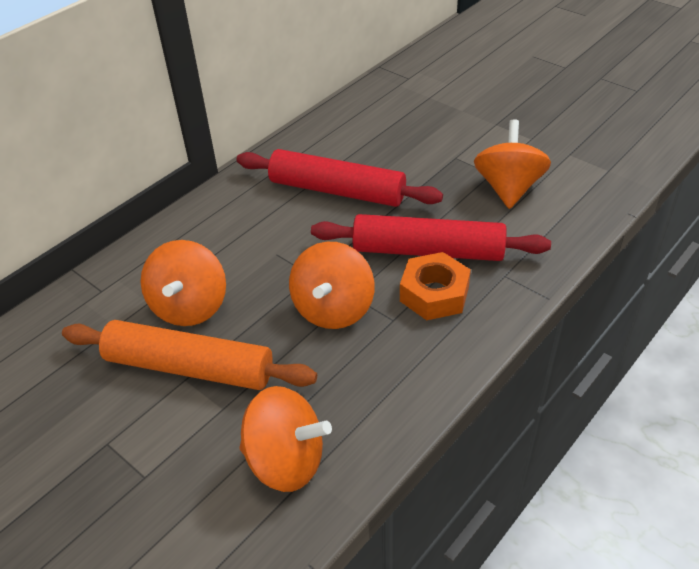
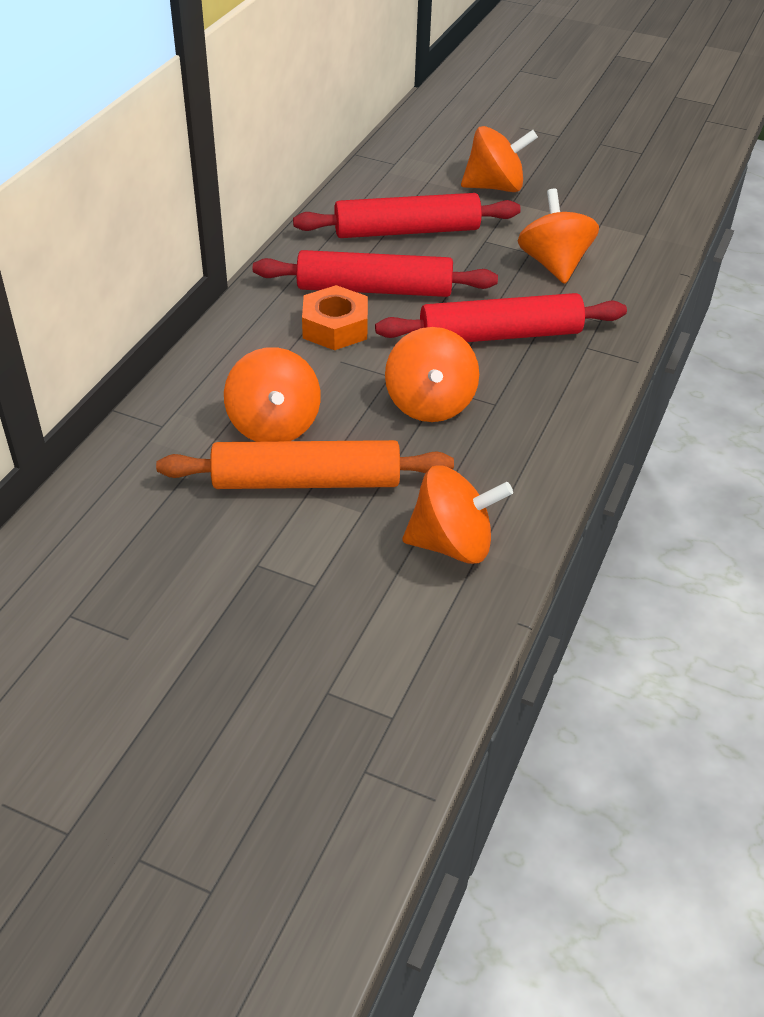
camera: 20 degrees left, 0 degrees up
orange nut [400,252,471,320] -> orange nut moved to [302,285,368,350]
none -> red rolling pin [293,193,521,238]
none -> orange spinning top [461,126,538,192]

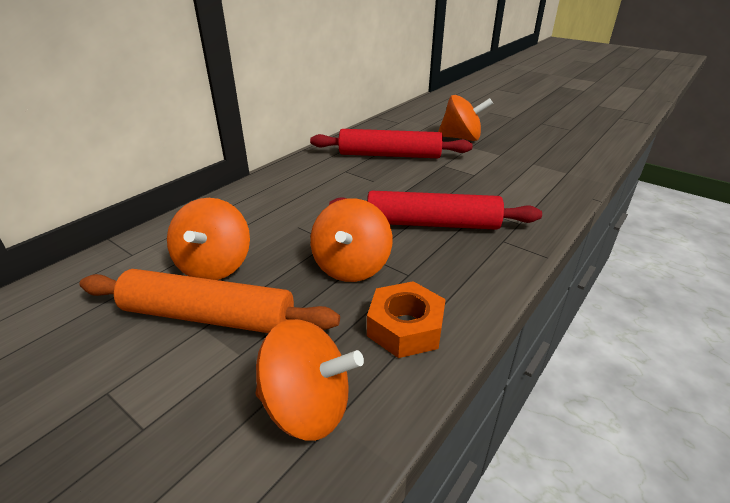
camera: 15 degrees right, 10 degrees down
red rolling pin [253,250,498,297] -> none
orange nut [302,285,368,350] -> orange nut moved to [367,281,446,358]
orange spinning top [518,189,599,284] -> none

